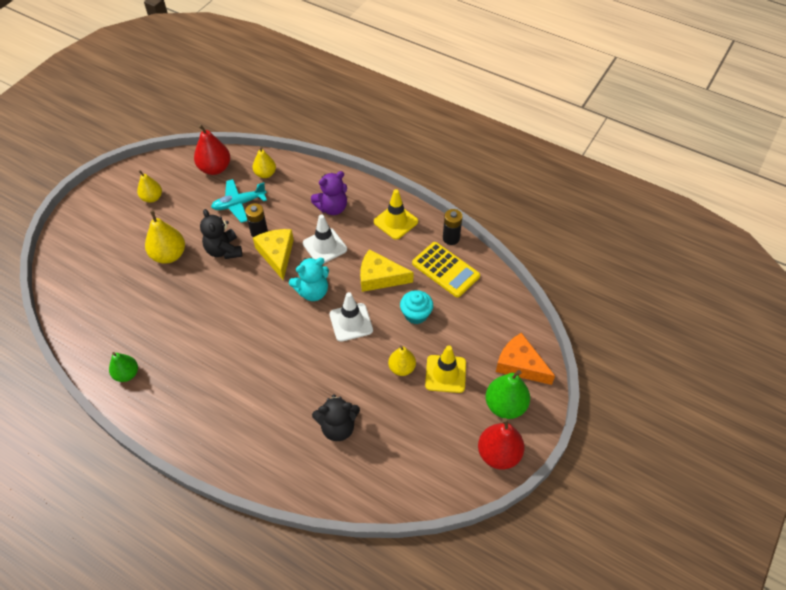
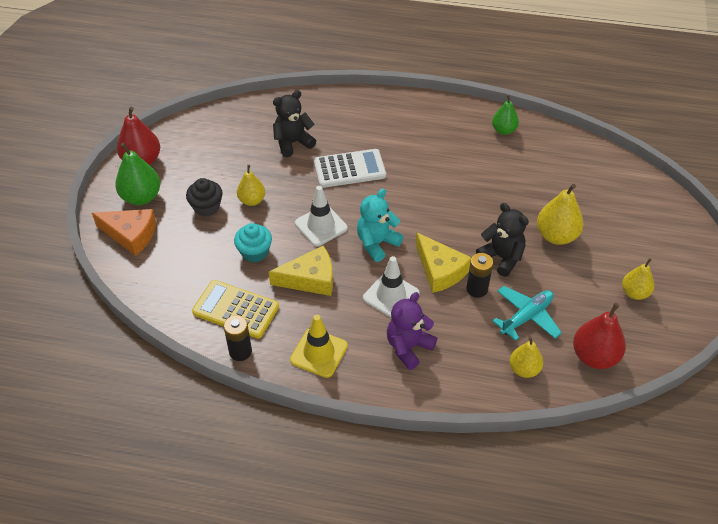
camera: 160 degrees right, 5 degrees down
yellow traffic cone [425,345,466,393] -> black cupcake [186,178,223,217]
none -> white calculator [314,149,386,188]

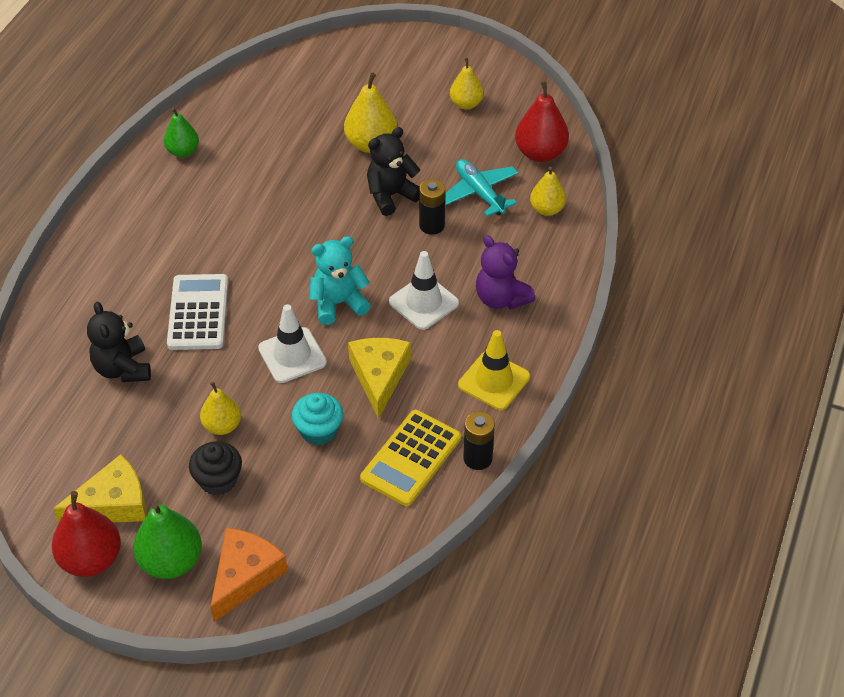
camera: 80 degrees left, 0 degrees up
turquoise teddy bear [357,189,404,262] -> turquoise teddy bear turned 105 degrees clockwise [310,236,371,325]
yellow cheese [416,233,472,293] -> yellow cheese moved to [53,454,146,523]

